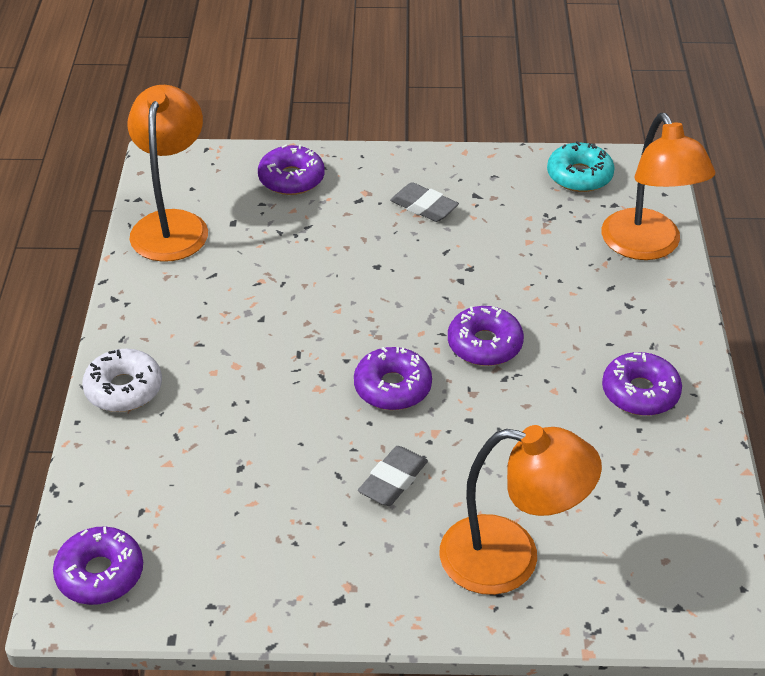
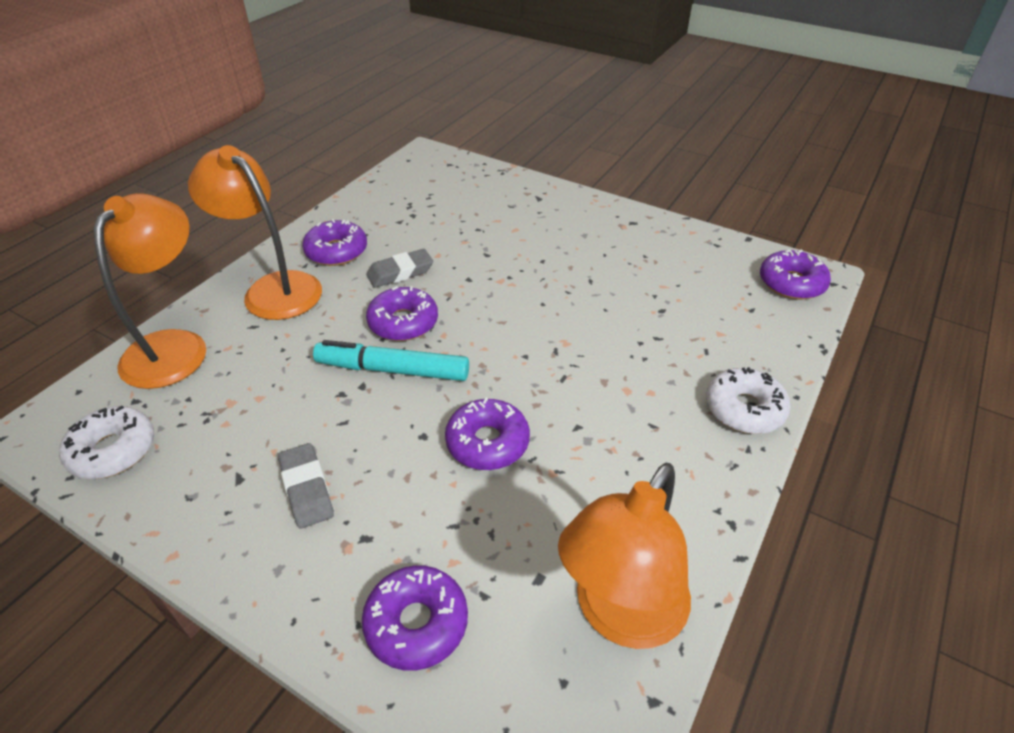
camera: 150 degrees left, 0 degrees up
purple donut [354,347,432,410] -> purple donut moved to [445,397,530,470]
grey eraser [358,446,428,506] -> grey eraser moved to [366,249,433,288]
orange lamp [439,425,602,595] -> orange lamp moved to [188,145,322,320]
turquoise donut [547,141,615,192] -> white donut [59,405,154,479]
none -> turquoise marker [313,340,469,381]

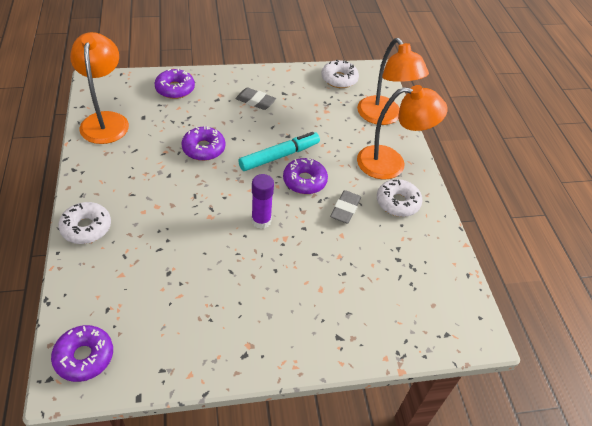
camera: 135 degrees right, 5 degrees up
purple donut [302,219,367,266] -> white donut [377,179,422,217]
none -> purple glue stick [251,174,274,229]

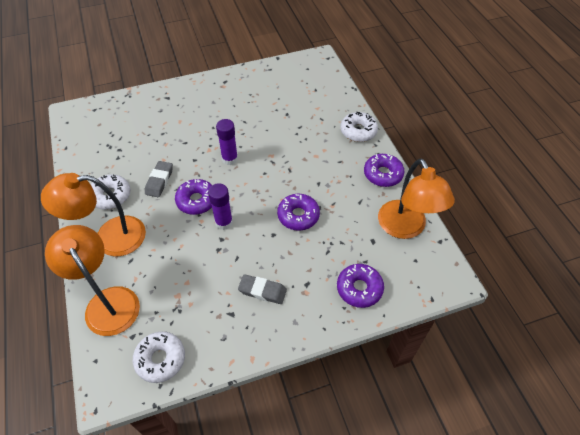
camera: 175 degrees right, 5 degrees up
purple donut [51,325,113,382] -> purple donut moved to [364,154,404,187]
turquoise marker [238,132,320,171] -> purple glue stick [208,183,233,230]

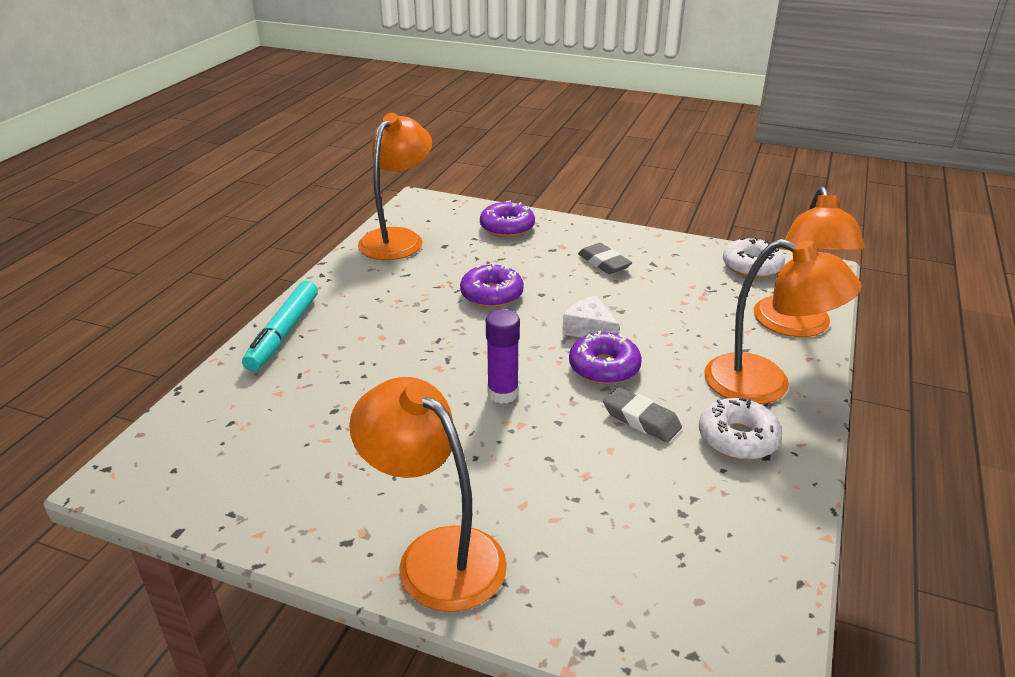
camera: 140 degrees left, 20 degrees down
grey eraser [145,161,173,197] -> grey eraser turned 75 degrees clockwise [603,387,682,442]
purple glue stick [208,183,233,230] -> white cheese [562,296,619,338]
white donut [340,112,378,142] -> turquoise marker [242,281,318,371]
purple donut [364,154,404,187] -> none
none -> orange lamp [349,377,507,612]

